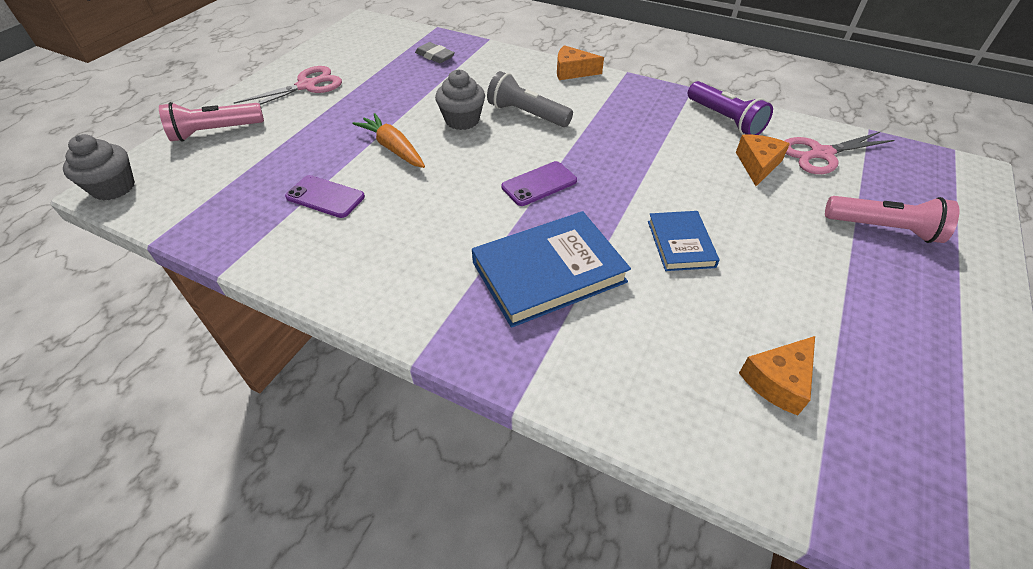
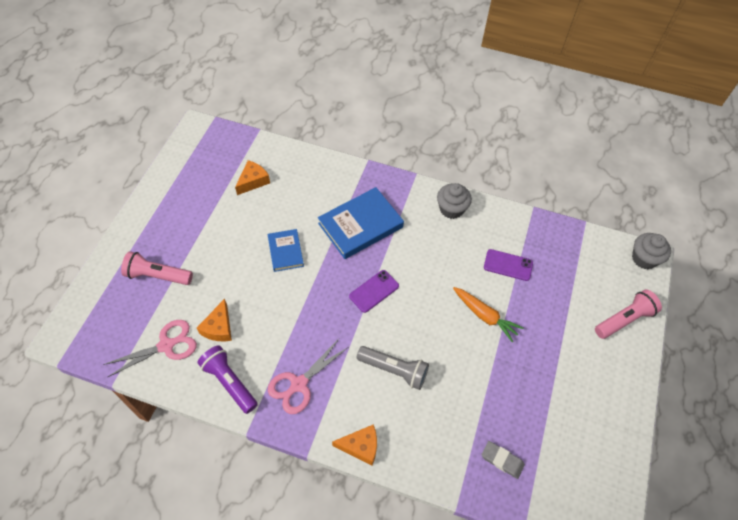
camera: 170 degrees right, 10 degrees up
pink scissors [234,66,342,105] -> pink scissors moved to [268,339,348,414]
grey cupcake [435,69,485,130] -> grey cupcake moved to [437,183,472,219]

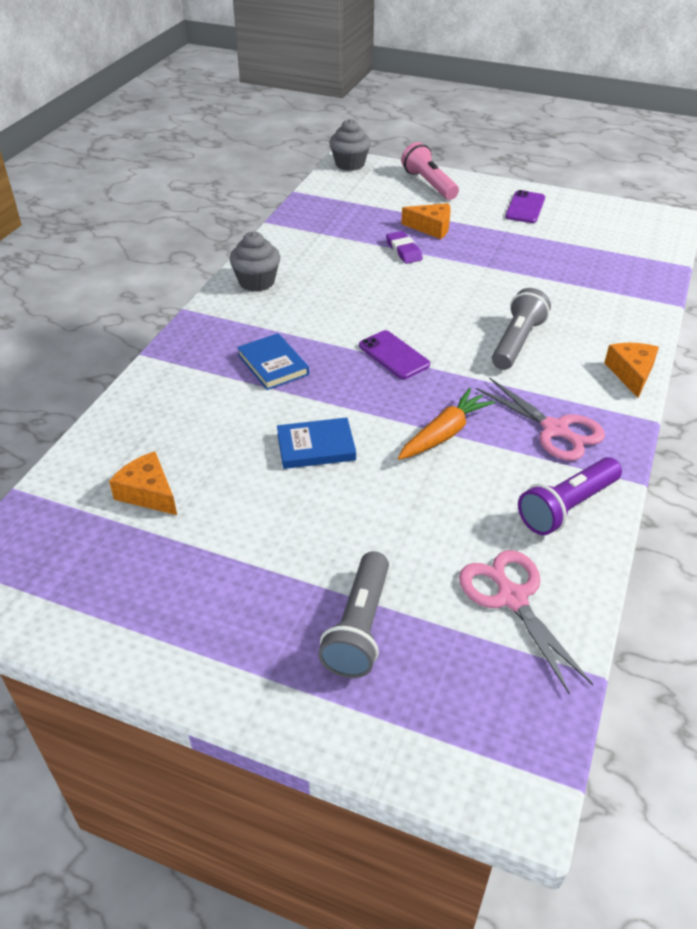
camera: 85 degrees left, 15 degrees down
pink flashlight [121,251,193,285] -> grey flashlight [318,551,389,678]
orange cheese [197,299,232,342] -> orange cheese moved to [401,203,450,239]
blue book [318,187,404,259] -> blue book [237,333,309,390], size x0.58
orange carrot [453,287,524,342] -> orange carrot moved to [398,388,495,460]
grey eraser [481,441,525,479] -> none
purple phone [484,249,533,281] -> purple phone moved to [505,190,545,223]
none -> purple eraser [386,231,423,264]

